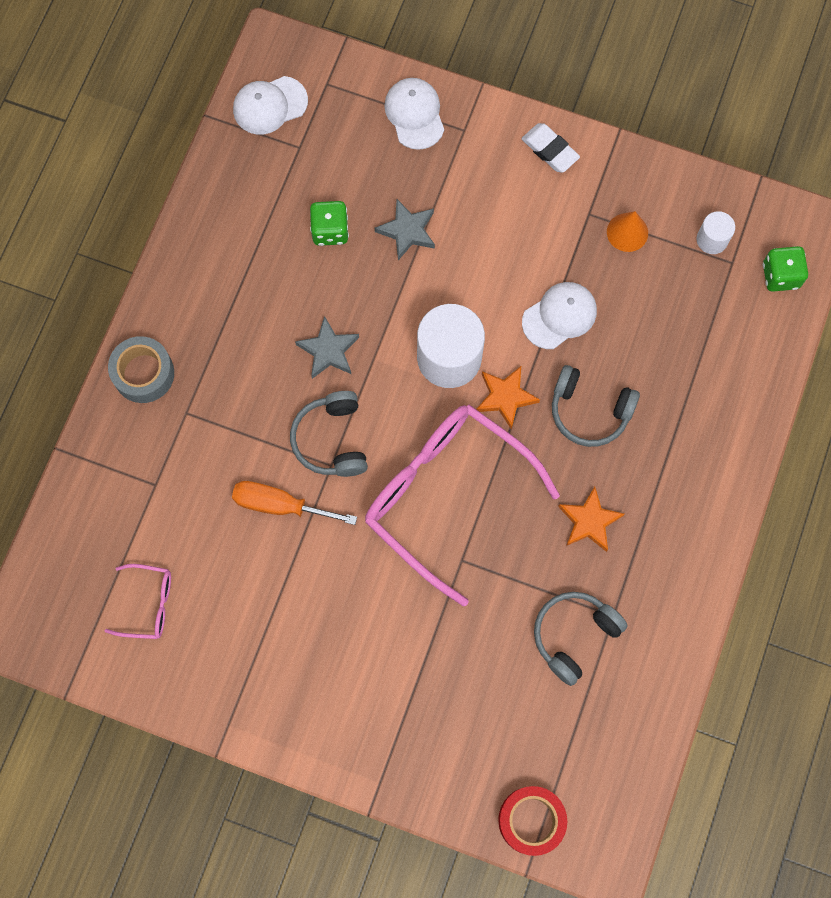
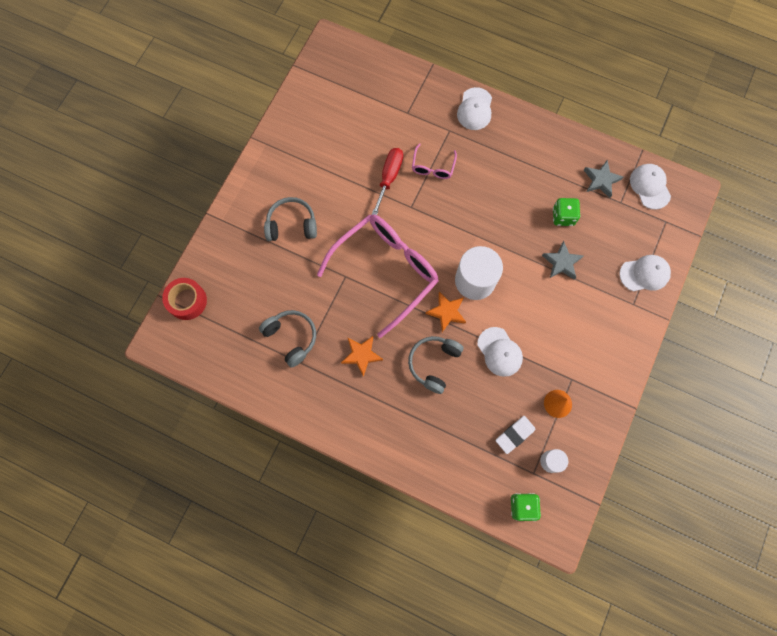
camera: 95 degrees right, 0 degrees up
pink glasses [105,564,171,639] -> pink glasses moved to [412,143,457,179]
grey tape [108,336,174,403] -> white cap [457,87,492,130]
orange screwdriver [232,481,357,525] -> red screwdriver [372,148,403,215]
grey headphones [290,391,368,477] -> grey headphones moved to [264,197,317,241]
grey star [295,316,359,379] -> grey star moved to [584,160,623,198]
white eraser [521,123,580,173] -> white eraser moved to [496,416,536,454]

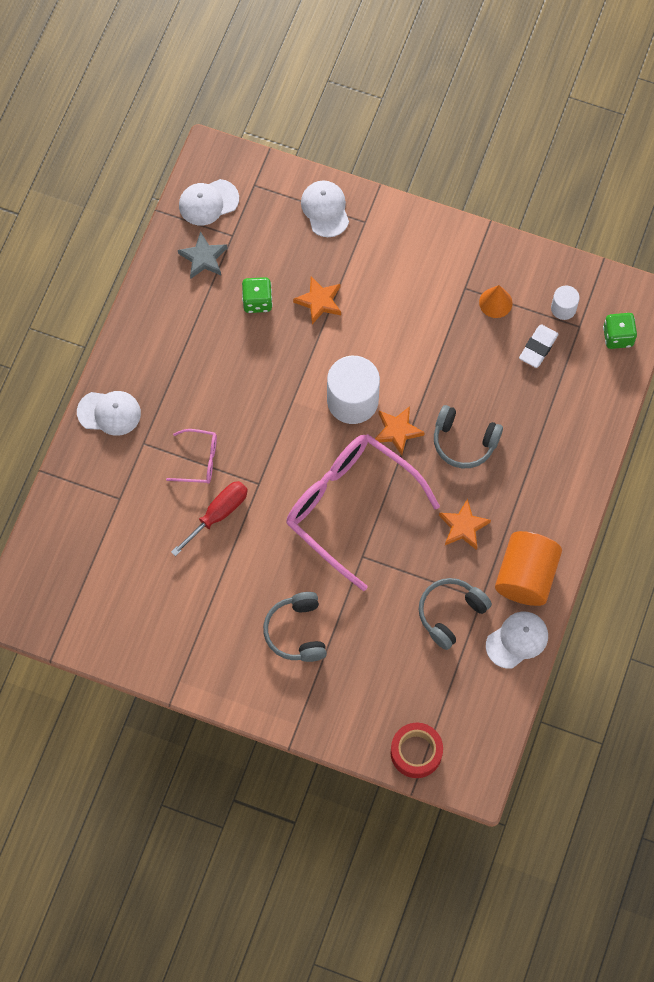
camera: 95 degrees left, 5 degrees down
red screwdriver [372,148,403,215] -> red screwdriver turned 120 degrees clockwise [171,481,248,556]
white cap [477,327,523,377] -> white cap moved to [486,611,548,669]
white eraser [496,416,536,454] -> white eraser turned 75 degrees clockwise [519,324,558,368]
grey star [542,241,583,280] -> orange star [293,276,341,324]
none -> orange cylinder [495,531,562,606]

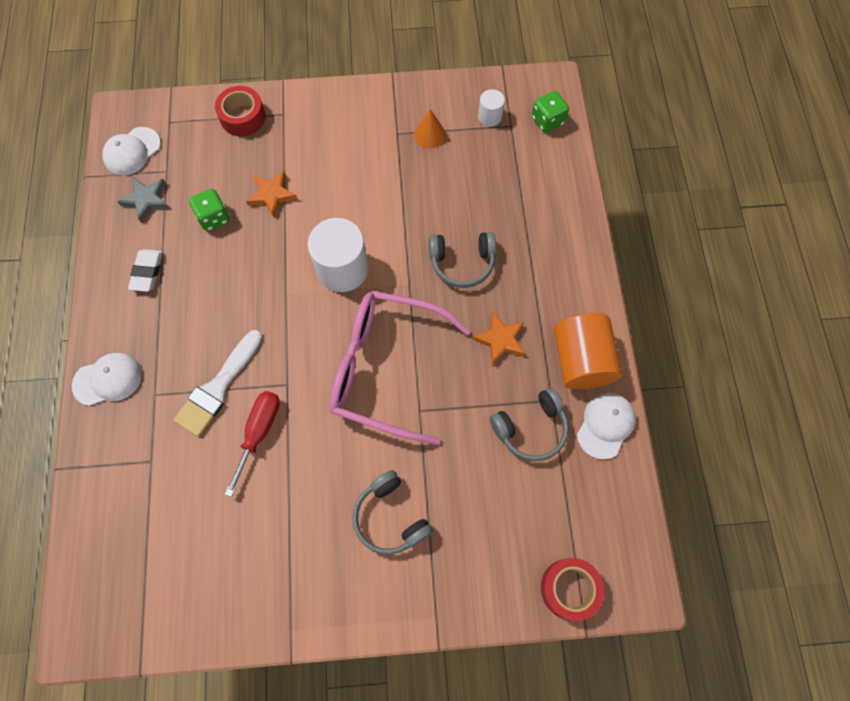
camera: 25 degrees left, 0 degrees up
pink glasses [166,429,217,484] -> white brush [174,330,262,436]
white cap [301,180,349,237] -> red tape [215,86,265,136]
orange star [375,406,425,456] -> none
grey headphones [418,578,492,650] -> grey headphones turned 135 degrees counterclockwise [490,388,569,461]
white eraser [519,324,558,368] -> white eraser moved to [128,249,163,292]

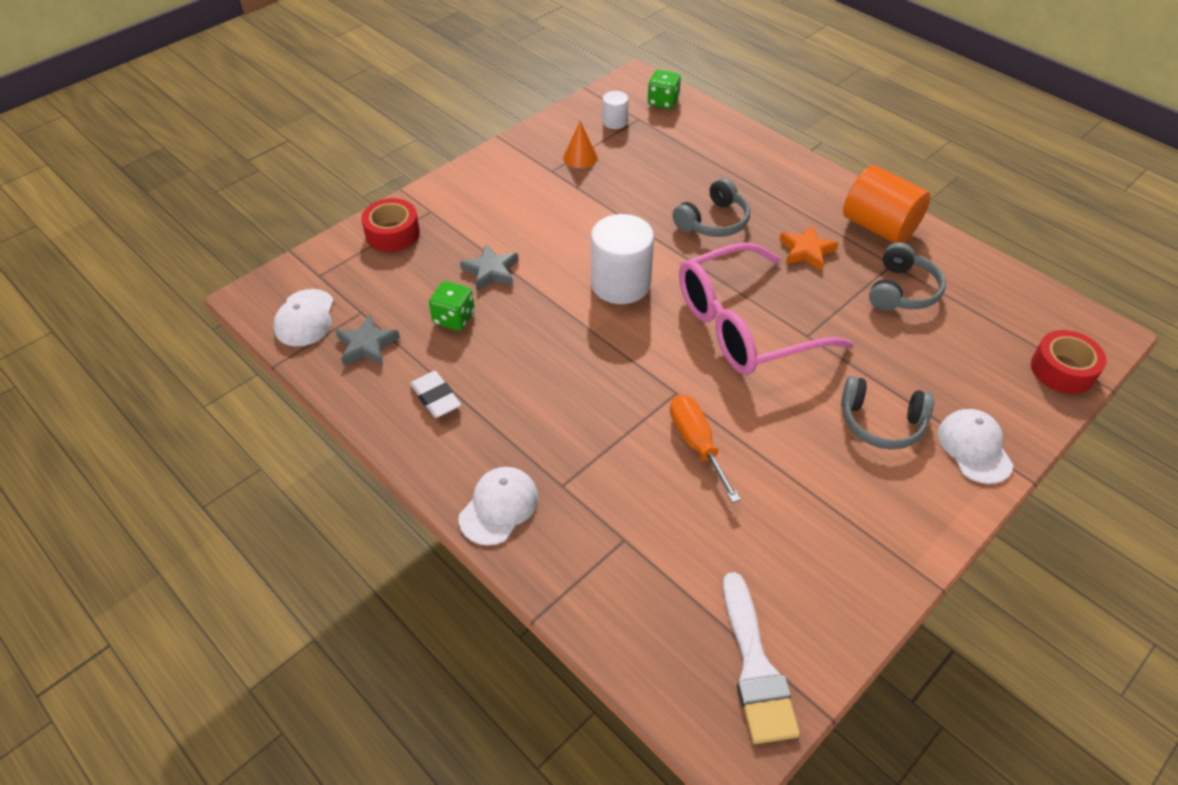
camera: 40 degrees left, 20 degrees down
white brush [174,330,262,436] -> white brush moved to [723,572,800,744]
red screwdriver [225,391,280,497] -> orange screwdriver [670,395,741,503]
orange star [246,171,297,217] -> grey star [460,244,518,291]
white cap [577,393,636,460] -> white cap moved to [938,409,1013,484]

